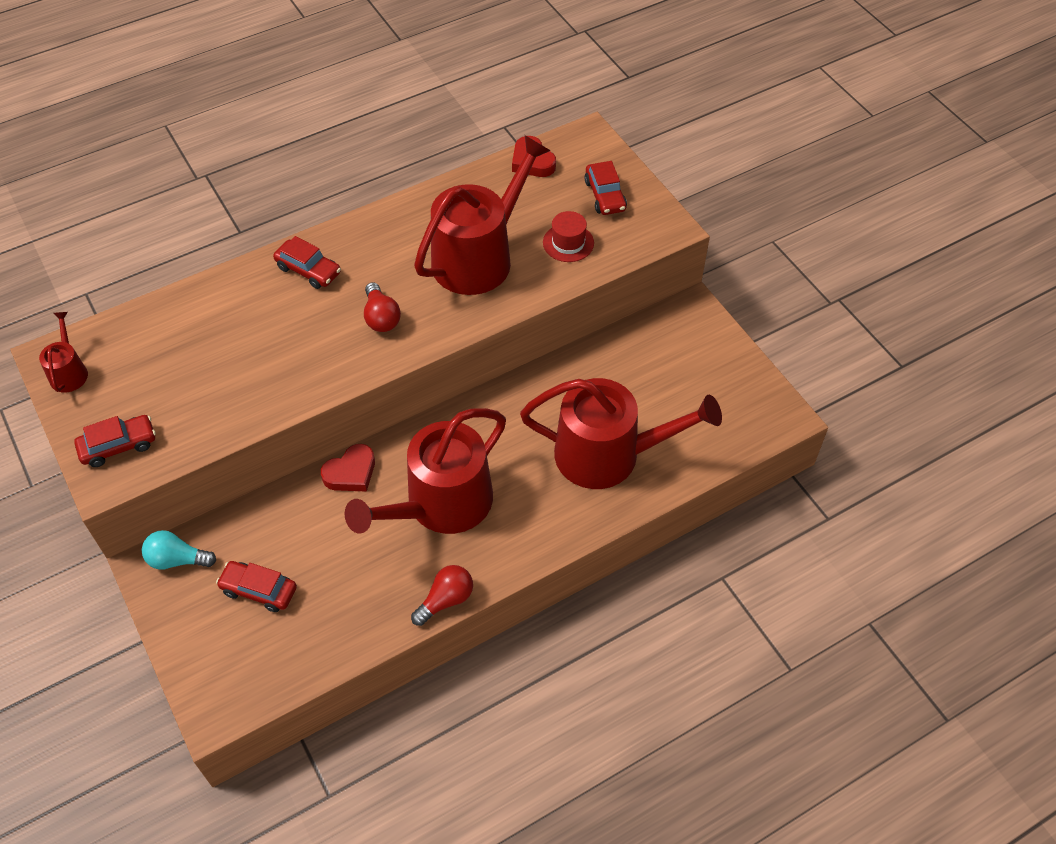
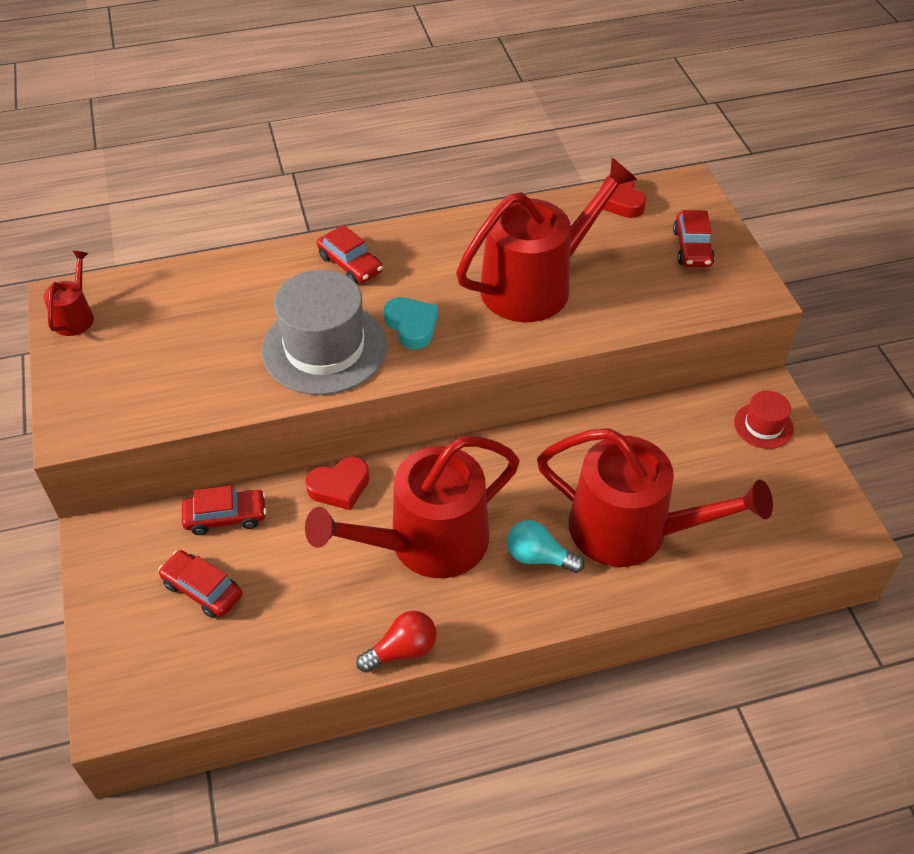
camera: 15 degrees right, 5 degrees down
red car [74,415,156,467] -> red car moved to [182,486,267,535]
turquoise light bulb [142,530,216,570] -> turquoise light bulb moved to [507,520,585,573]
red light bulb [364,282,401,332] -> turquoise heart [384,297,438,349]
red hat [543,211,594,262] -> red hat moved to [734,391,794,449]
none -> grey hat [262,270,387,395]

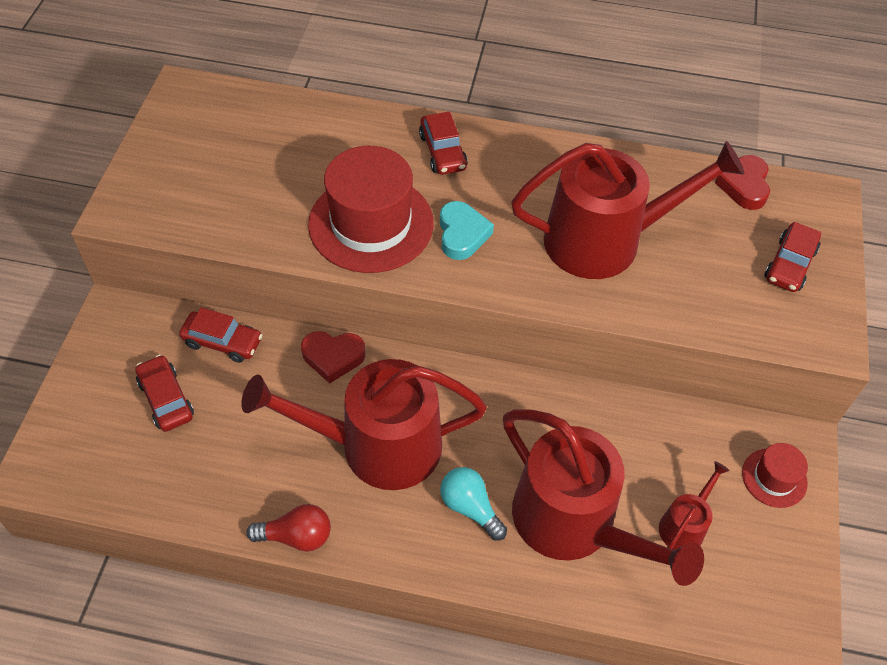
camera: 25 degrees right, 5 degrees up
red watering can [44,251,94,336] -> red watering can moved to [659,461,730,550]
grey hat [262,270,387,395] -> red hat [308,146,434,273]

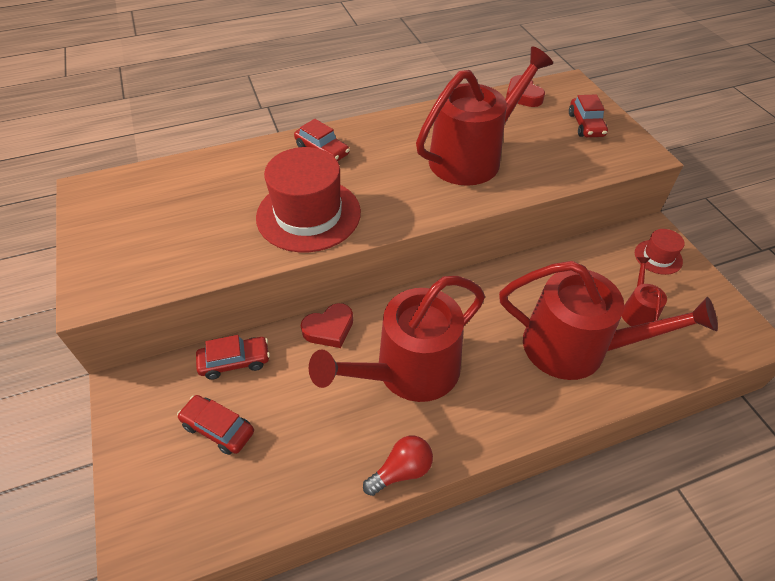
camera: 30 degrees left, 5 degrees down
turquoise heart [440,201,494,260] -> none
turquoise light bulb [440,467,507,541] -> none

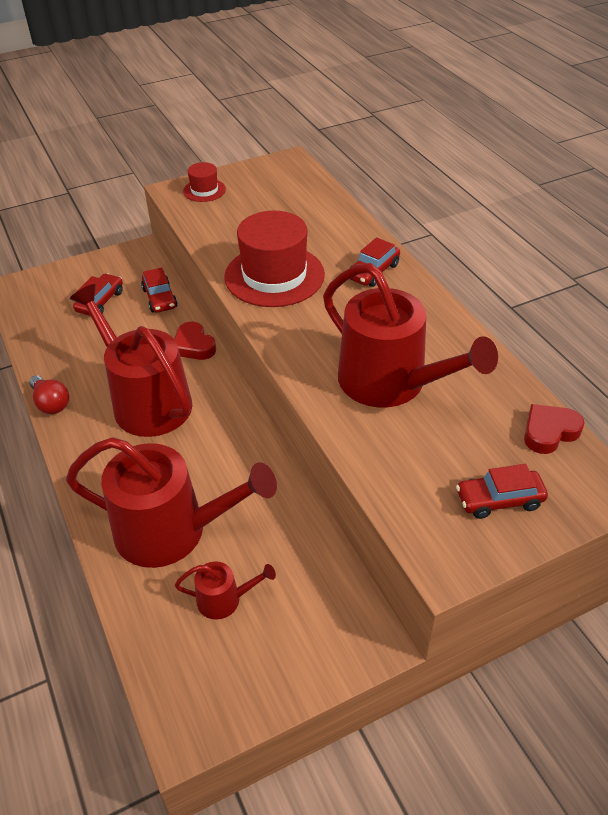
camera: 85 degrees right, 5 degrees down
red watering can [499,261,718,380] -> red watering can turned 90 degrees counterclockwise [66,437,277,568]
red hat [635,229,685,275] -> red hat moved to [183,162,226,202]

